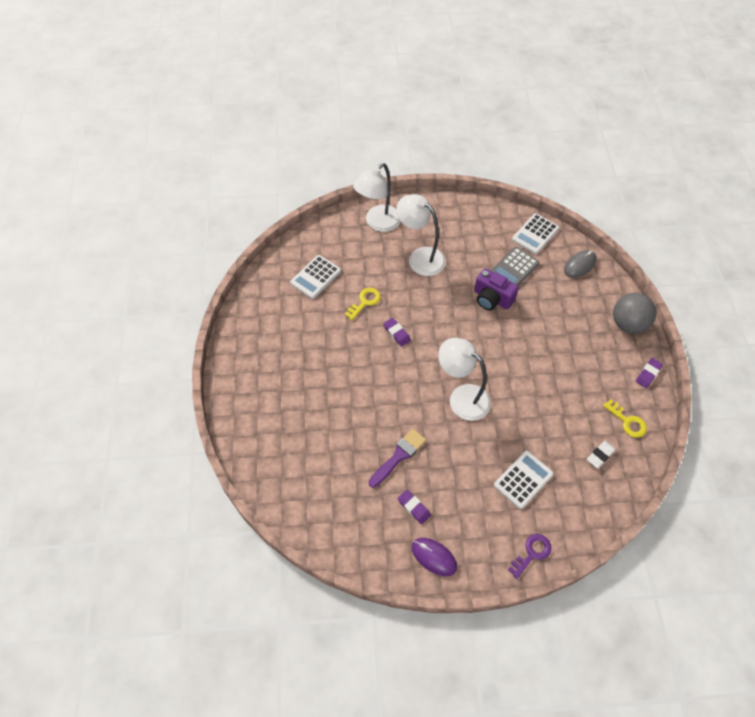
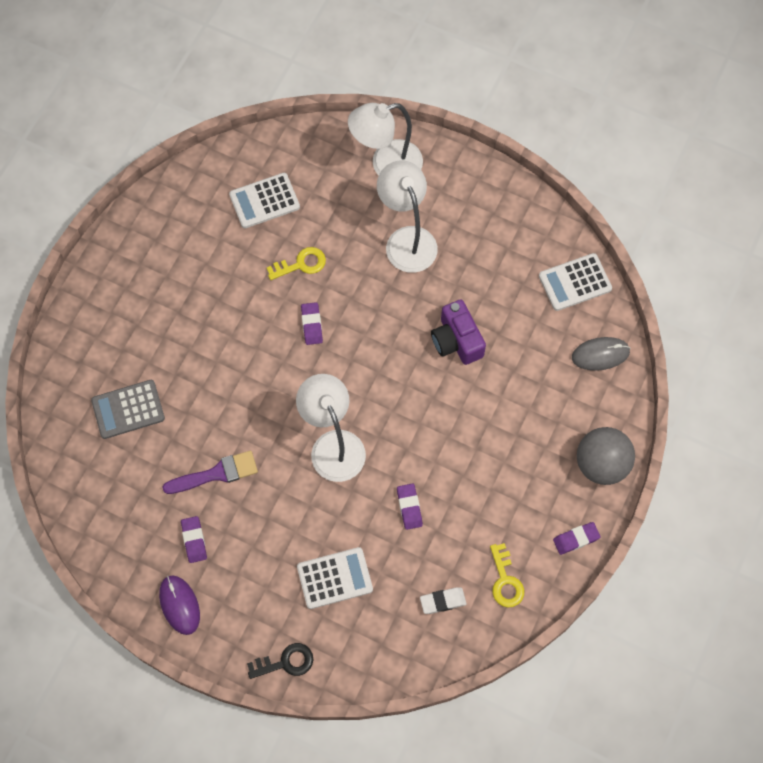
camera: 30 degrees right, 10 degrees up
grey calculator [490,247,540,286] -> grey calculator moved to [91,380,165,439]
purple key [508,534,551,579] -> black key [247,643,313,679]
none -> purple eraser [397,483,423,530]

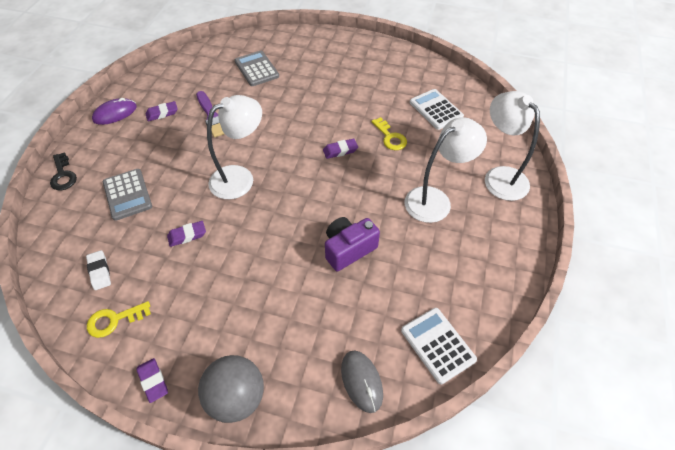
camera: 80 degrees right, 15 degrees down
white calculator [297,547,373,609] -> grey calculator [103,169,152,221]

